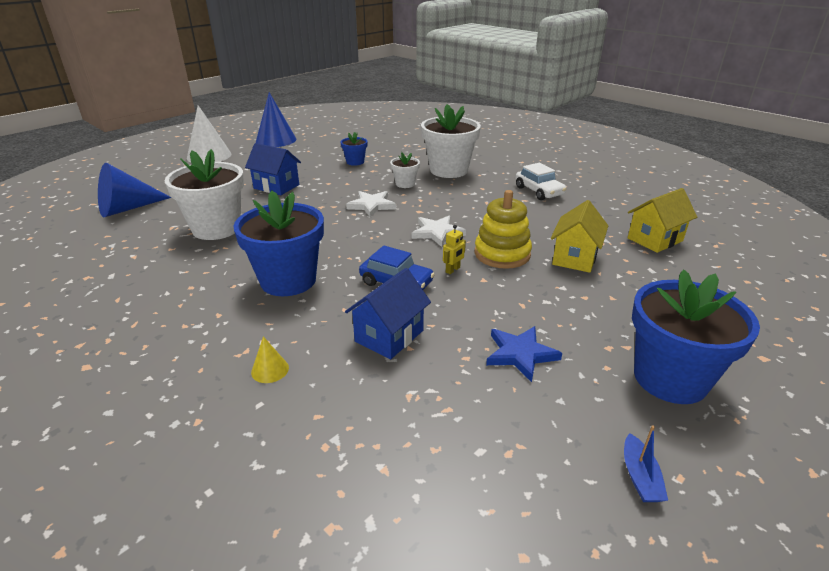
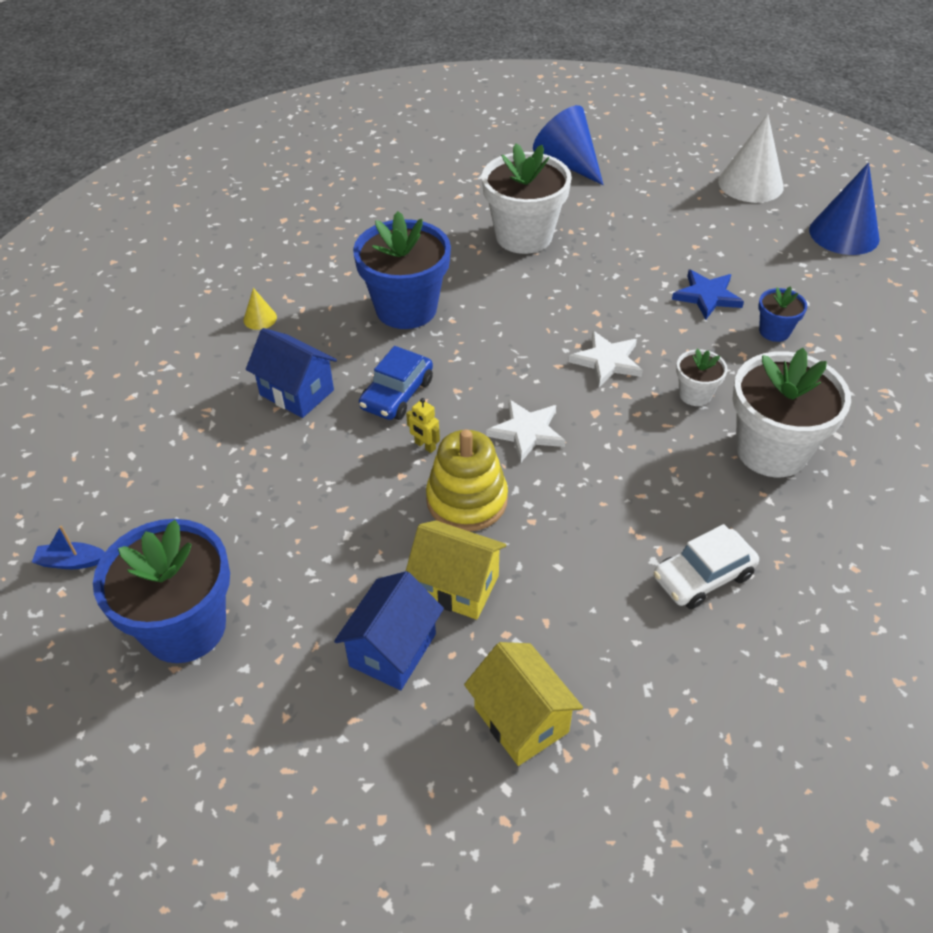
camera: 90 degrees right, 15 degrees up
blue house [245,143,301,195] -> blue house moved to [334,571,444,690]
blue star [486,326,562,382] -> blue star moved to [672,270,744,320]

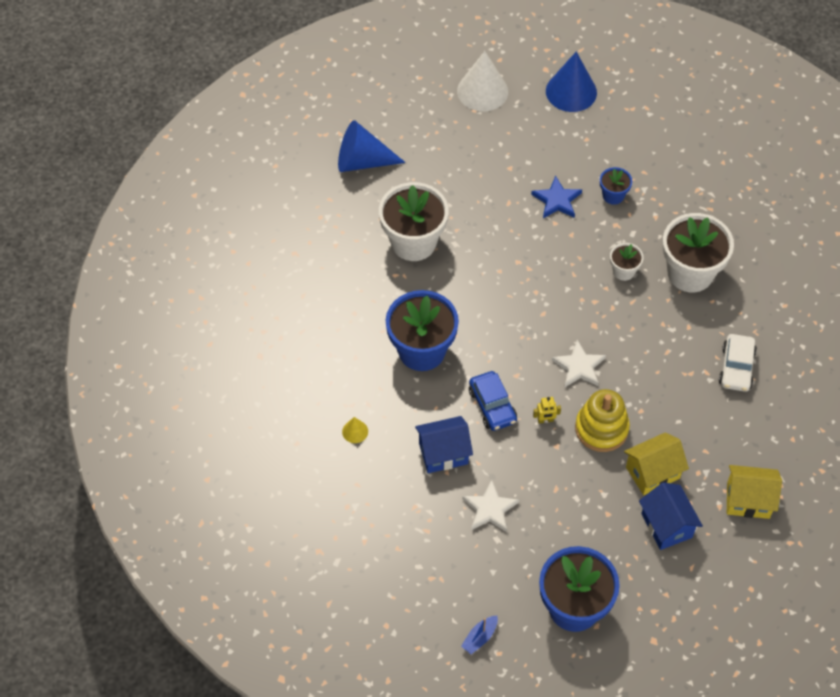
camera: 50 degrees left, 10 degrees up
white star [569,331,643,387] -> white star moved to [462,480,519,532]

